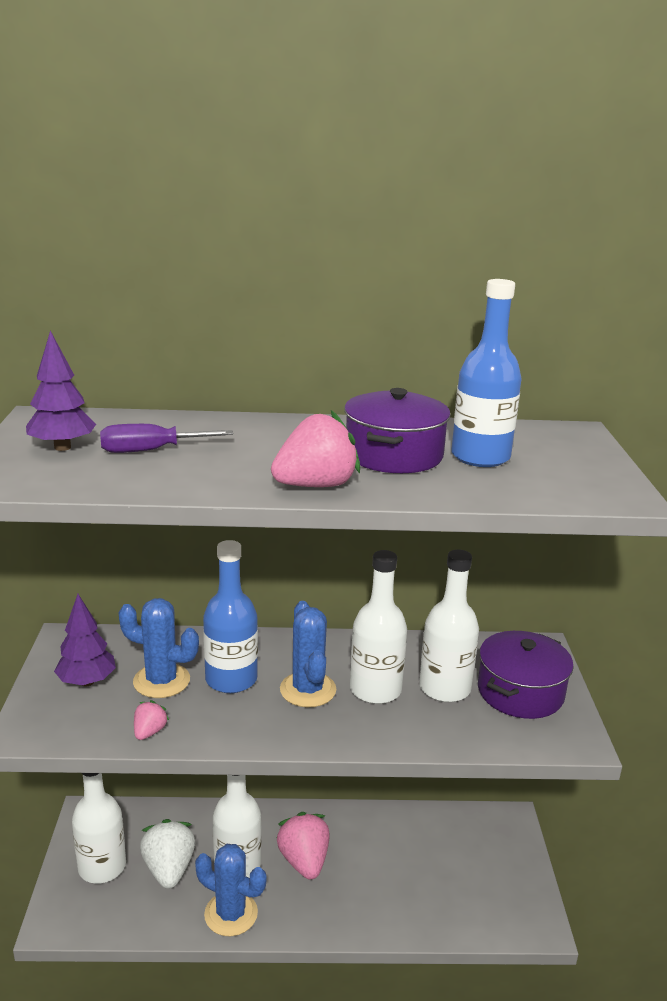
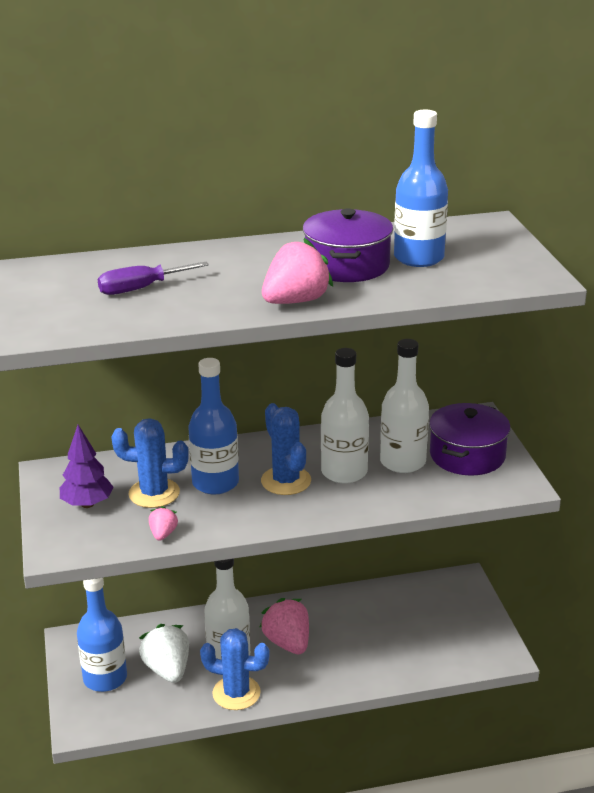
camera: 10 degrees left, 5 degrees up
purple tree [26,331,96,451] -> none
white bottle [72,773,126,884] -> blue bottle [77,578,127,692]

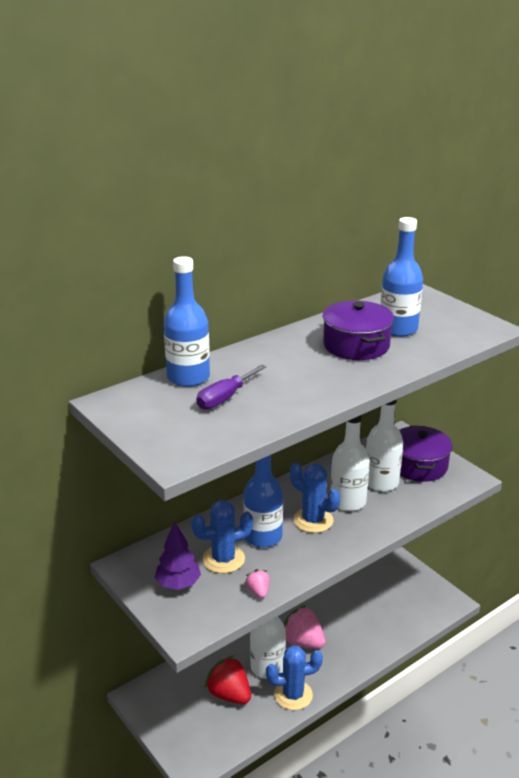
camera: 25 degrees left, 0 degrees up
blue bottle [77,578,127,692] -> blue bottle moved to [164,256,210,387]
white strawberry [139,624,189,683] -> red strawberry [204,655,251,704]
pink strawberry [262,238,333,304] -> none

